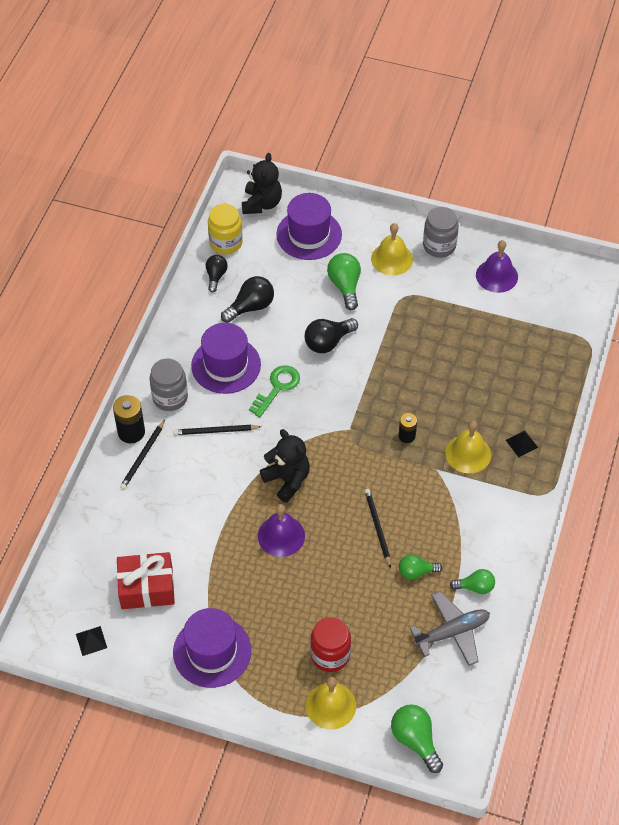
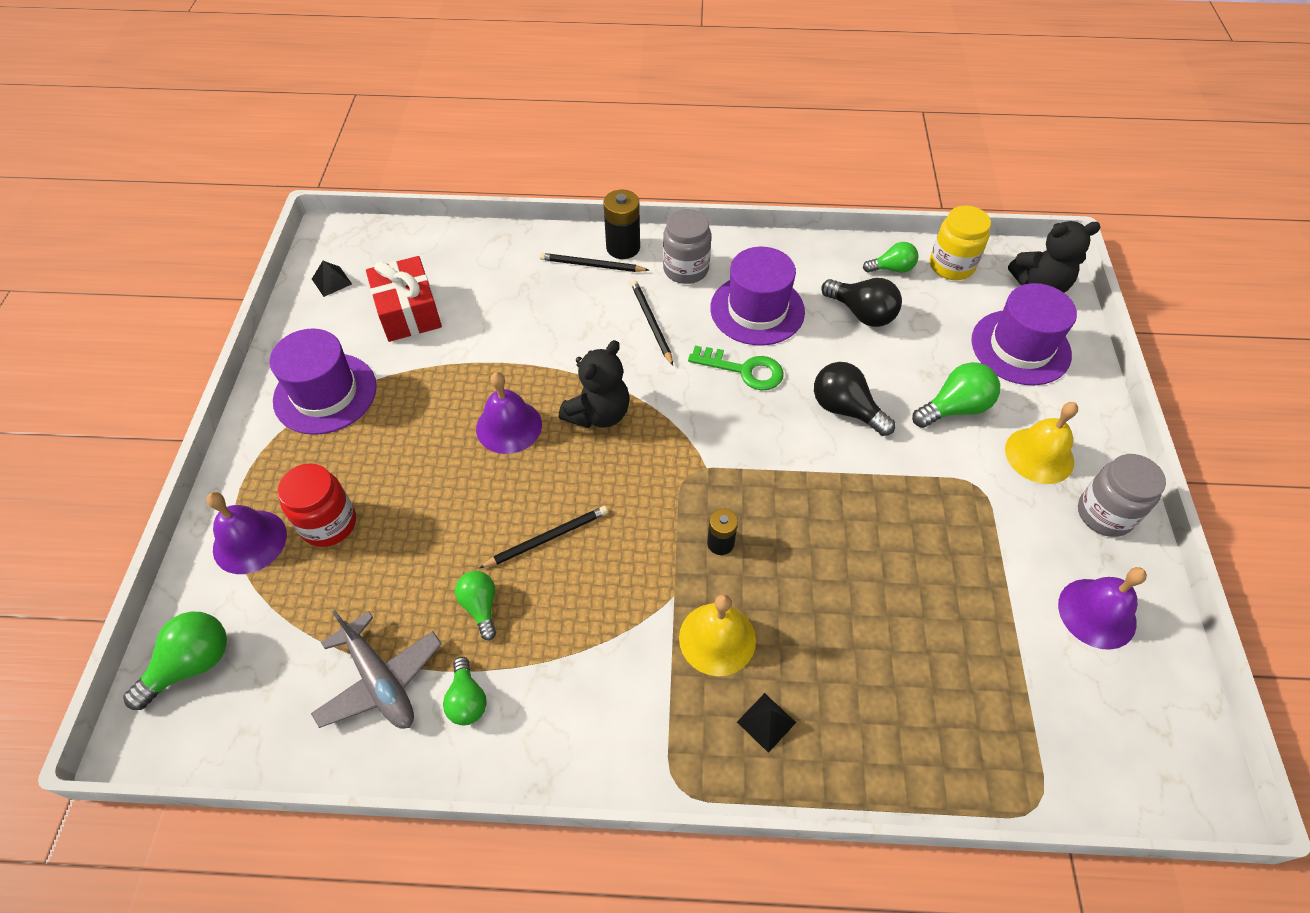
camera: 75 degrees right, 0 degrees up
black light bulb [206,255,228,292] -> green light bulb [863,242,918,273]
yellow bell [306,677,356,730] -> purple bell [206,492,287,574]

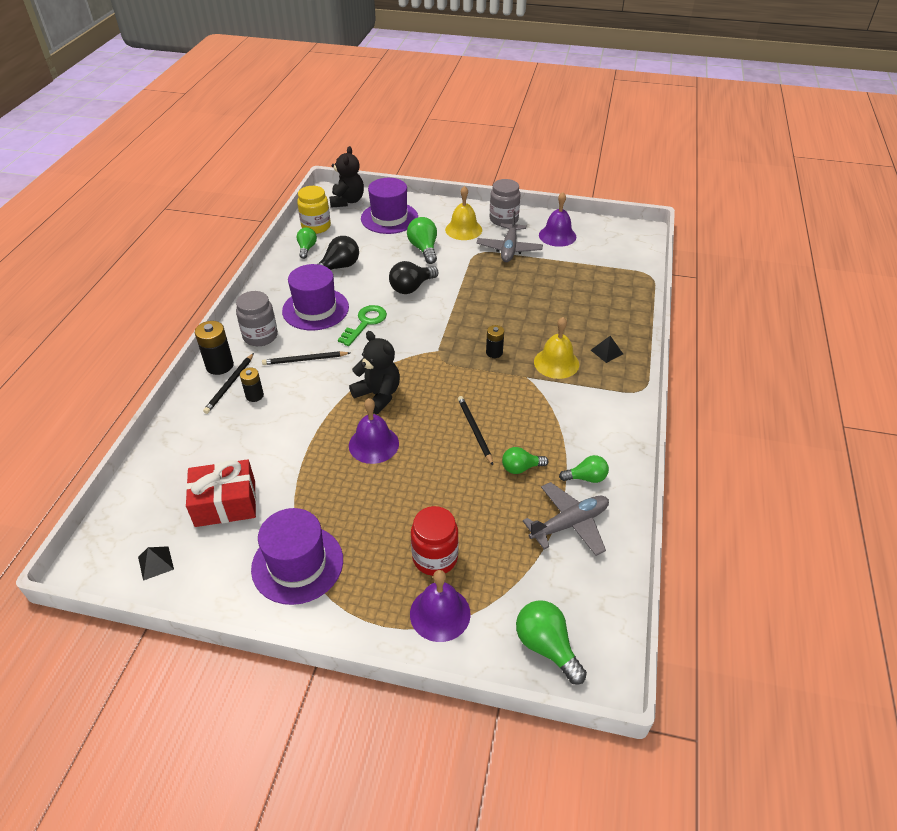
camera: 80 degrees left, 10 degrees down
none -> black battery [240,368,264,402]
none -> grey plane [477,211,543,262]

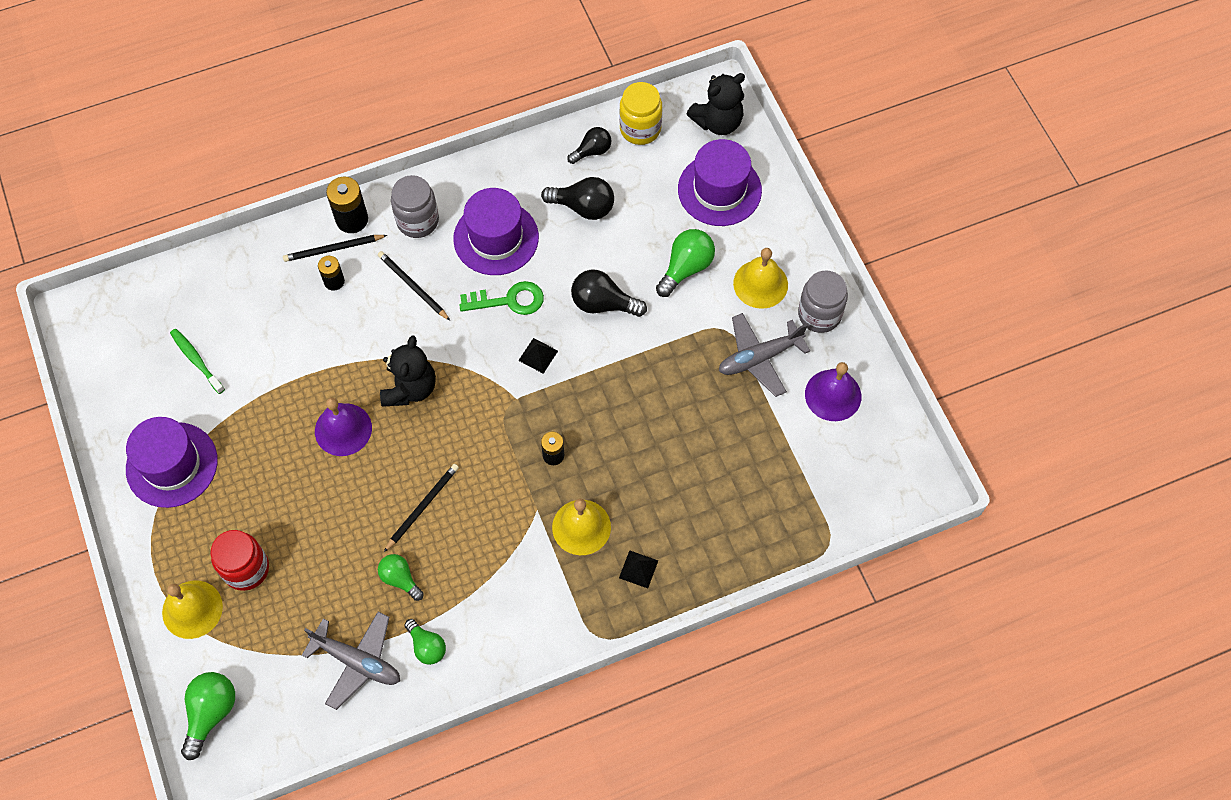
camera: 55 degrees right, 20 degrees up
black pyramid [138,546,174,581] -> black pyramid moved to [518,338,558,374]
red gift [186,459,256,527] -> green toothbrush [170,329,225,394]
green light bulb [296,227,317,259] -> black light bulb [567,127,611,164]
purple bell [410,570,471,642] -> yellow bell [162,580,223,639]

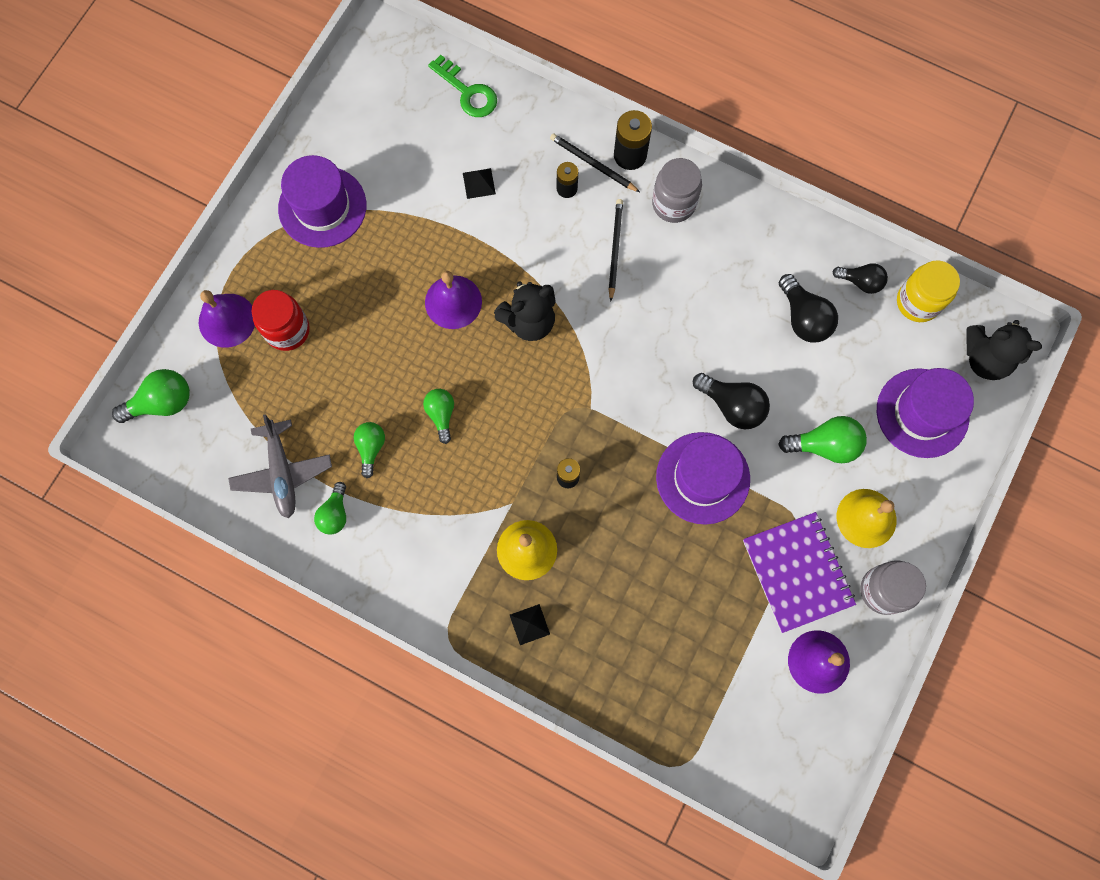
camera: 50 degrees right, 10 degrees up
yellow bell [162,580,223,639] -> purple bell [199,290,255,348]
green toothbrush [170,329,225,394] -> none
black pencil [384,464,459,552] -> green light bulb [423,389,454,444]
purple hat [453,188,539,275] -> purple hat moved to [656,432,750,525]
green key [459,281,544,315] -> green key moved to [428,55,497,117]
black pyramid [518,338,558,374] -> black pyramid moved to [463,168,496,199]
black light bulb [571,270,647,317] -> black light bulb turned 150 degrees clockwise [693,373,770,429]
grey plane [719,313,810,397] -> purple notebook [743,512,856,633]

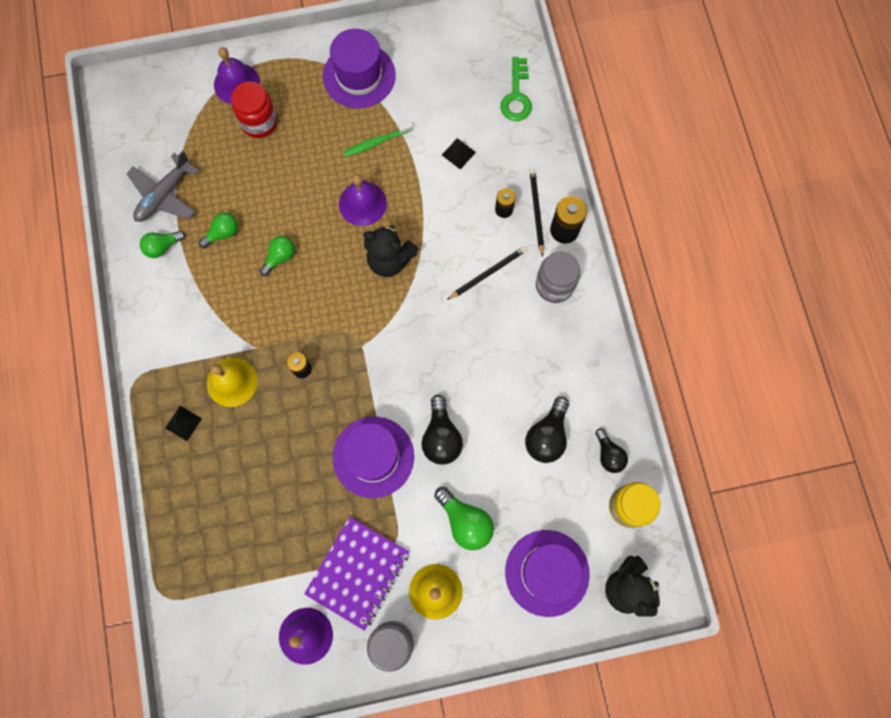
camera: 50 degrees right, 0 degrees up
green light bulb [112,369,190,423] -> none
none -> green toothbrush [344,121,413,157]

